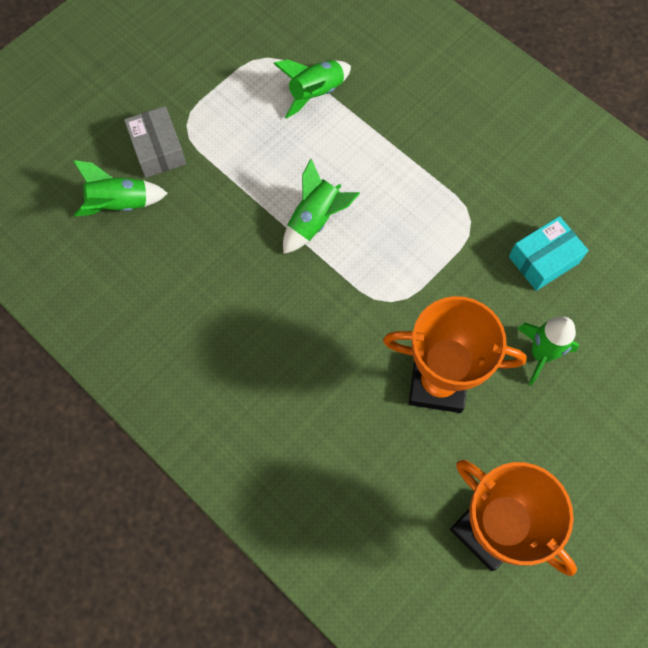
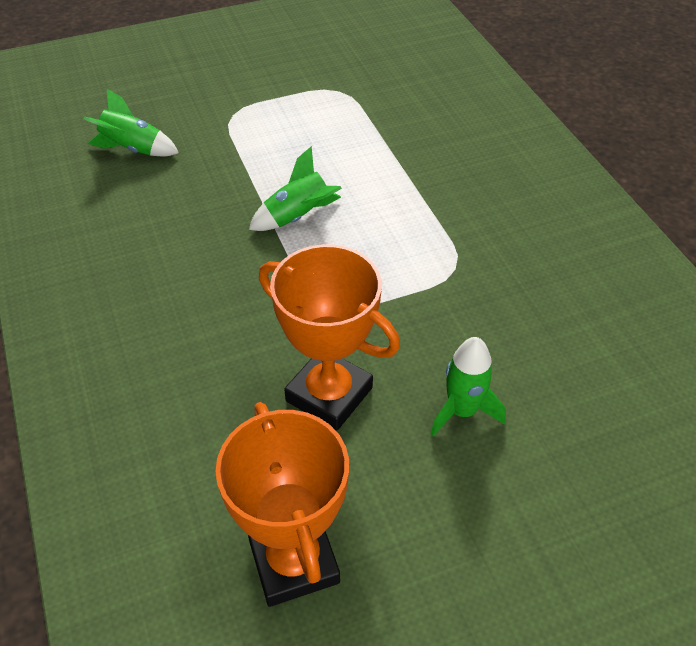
camera: 25 degrees right, 20 degrees down
grey box [124,106,186,178] -> none
green rocket [273,60,351,119] -> none
turquoise box [509,216,588,291] -> none

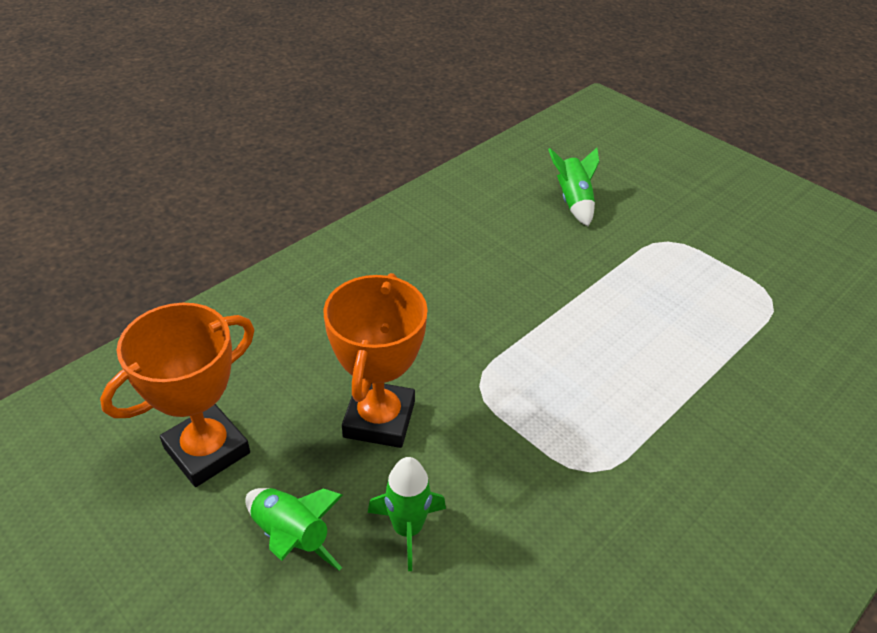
camera: 65 degrees right, 5 degrees down
green rocket [249,146,342,231] -> green rocket moved to [245,488,343,571]

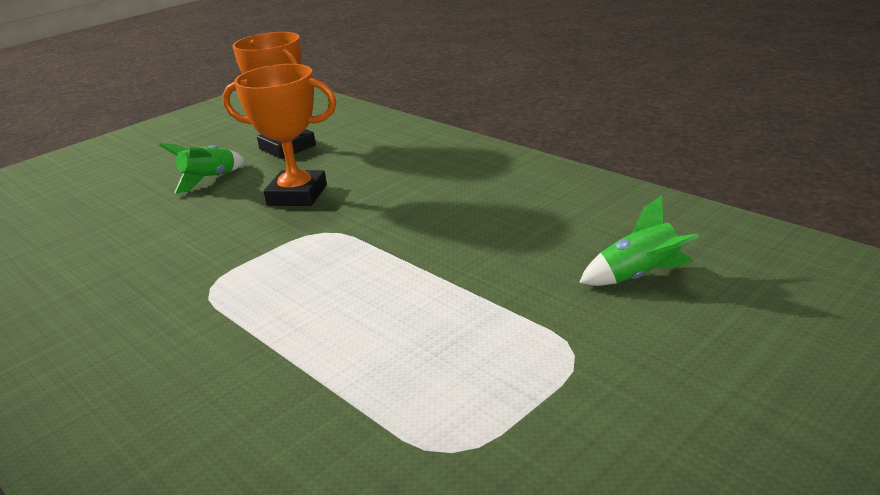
camera: 95 degrees right, 15 degrees down
green rocket [368,457,446,571] -> none

